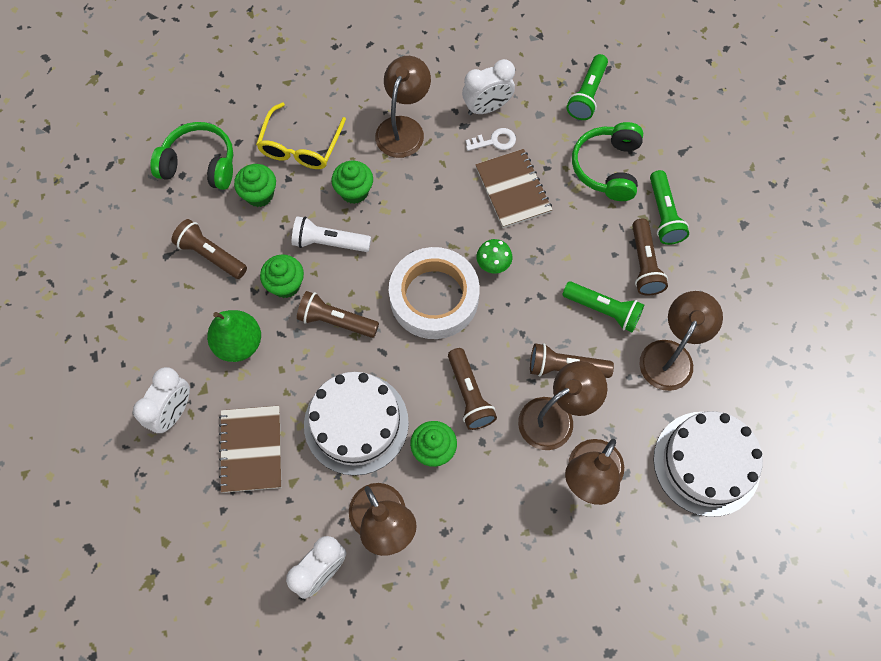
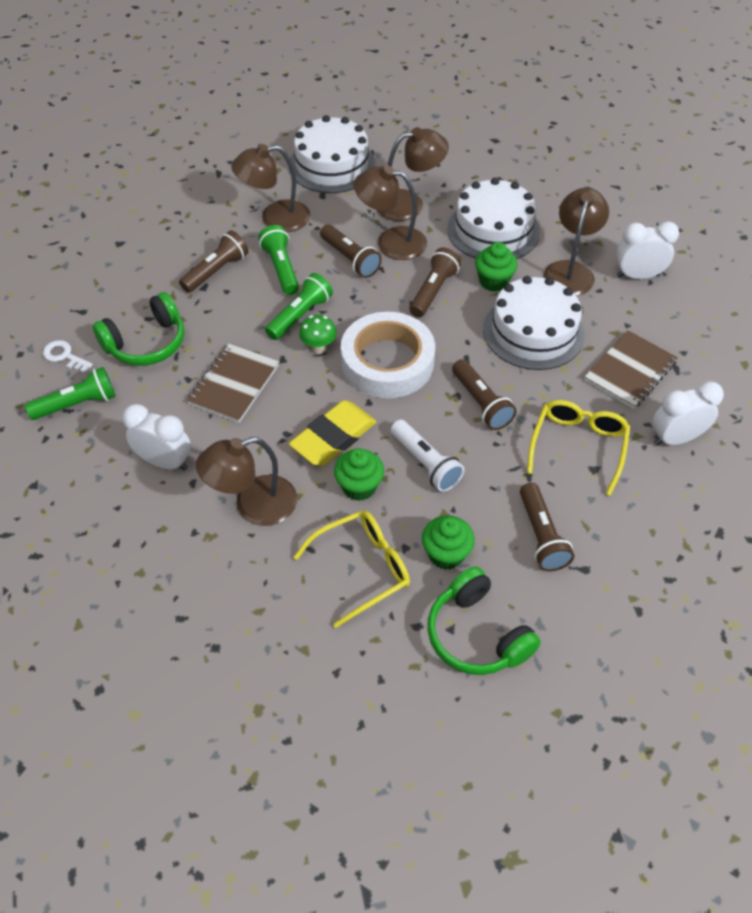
camera: 135 degrees left, 15 degrees down
green pear [207,310,261,362] -> yellow glasses [527,400,630,495]
green cupcake [260,254,304,298] -> none
white key [465,128,516,151] -> white key moved to [43,340,93,373]
green flashlight [650,170,689,245] -> green flashlight moved to [265,273,333,340]
none -> yellow eraser [289,400,376,466]
none -> white cake [447,178,540,259]

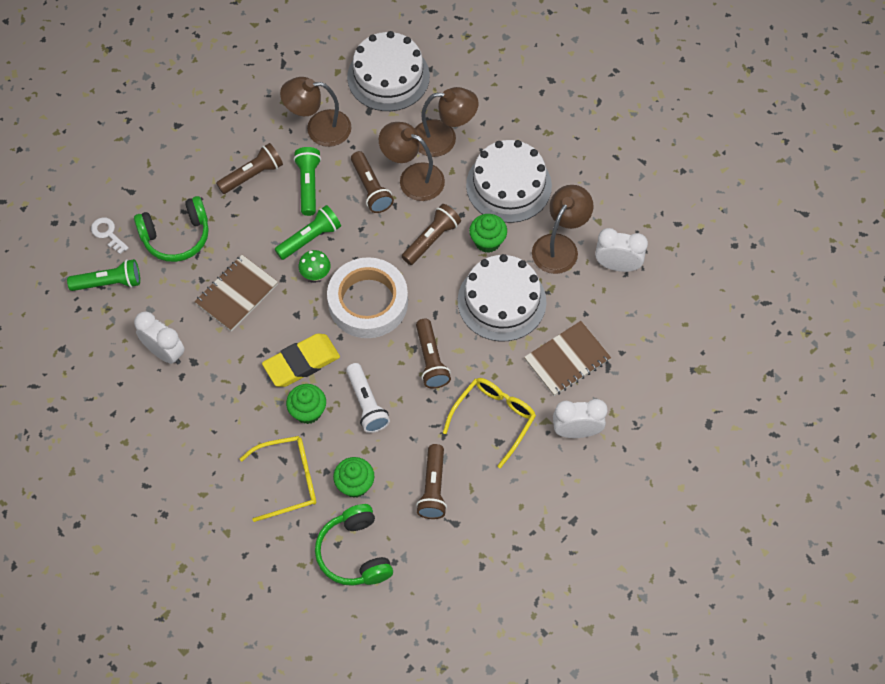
camera: 15 degrees right, 10 degrees up
brown lamp [196,437,297,526] -> none

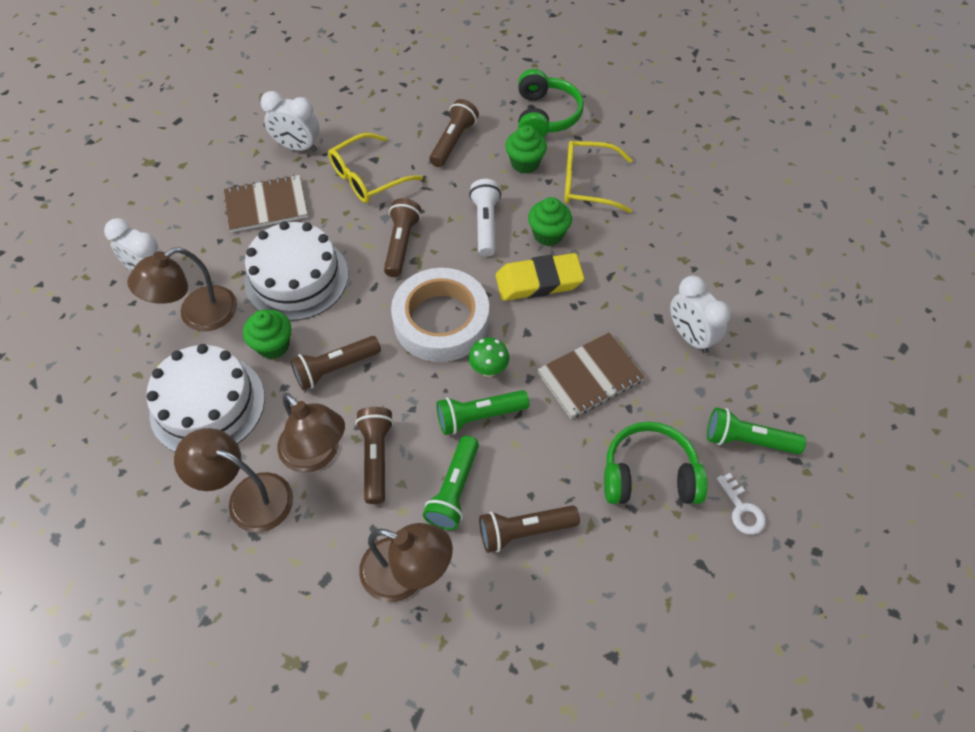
camera: 160 degrees left, 5 degrees down
white cake [347,31,430,111] -> none

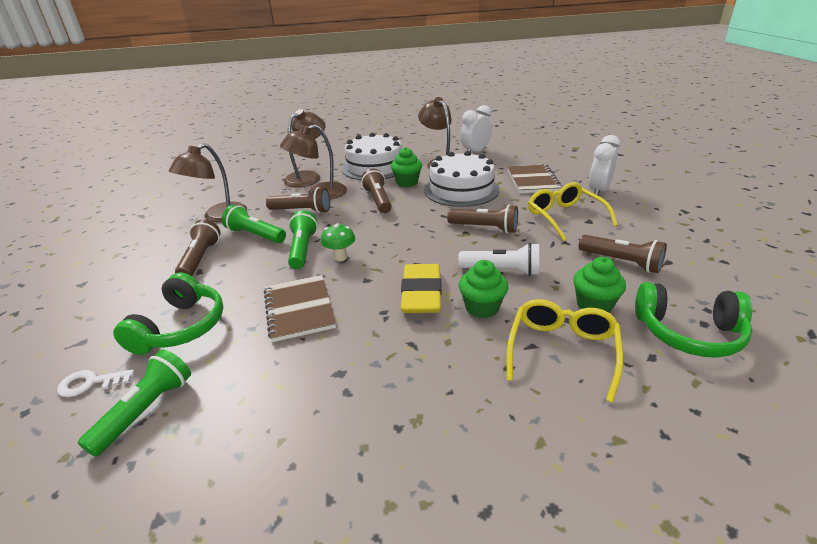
camera: 105 degrees right, 25 degrees down
white tape [391,268,489,362] -> none
white clock [670,275,731,354] -> none

